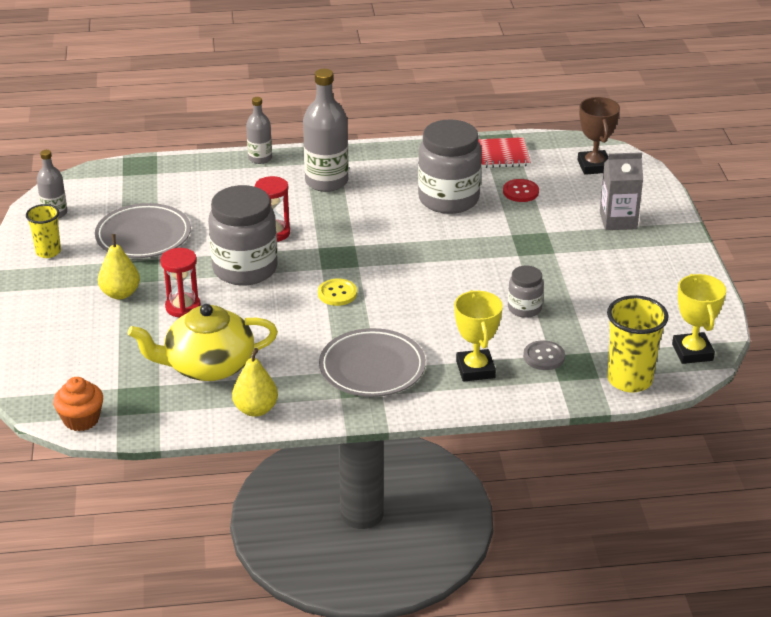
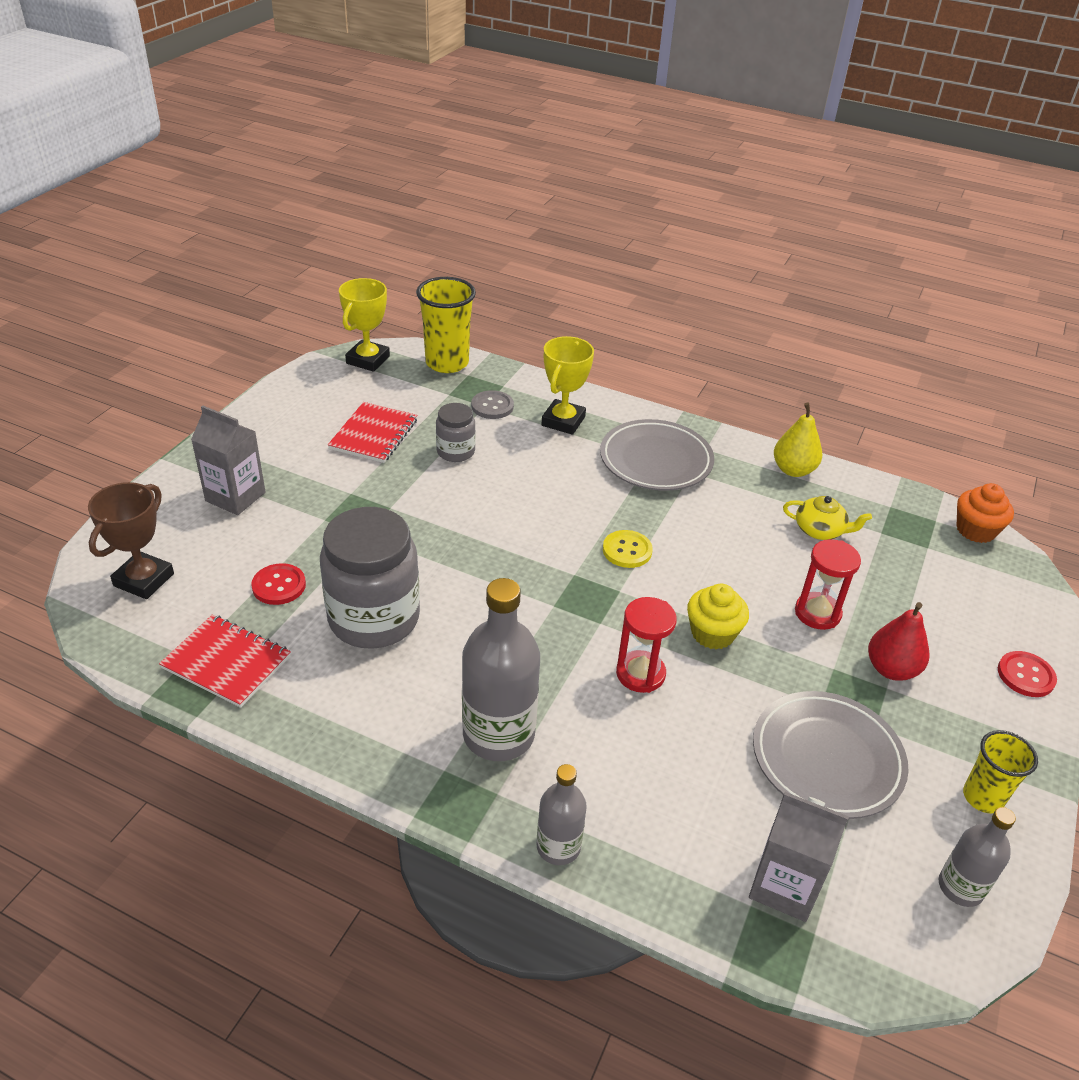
camera: 150 degrees left, 5 degrees up
yellow pear [98,234,140,299] -> red pear [868,602,929,681]
yellow teapot [128,304,278,381] -> yellow teapot [783,496,872,540], size x0.50
grey jar [208,185,278,285] -> yellow cupcake [687,584,749,650]
none -> red notebook [328,402,417,463]
none -> grey carton [749,792,849,922]
none -> red button [998,651,1057,697]

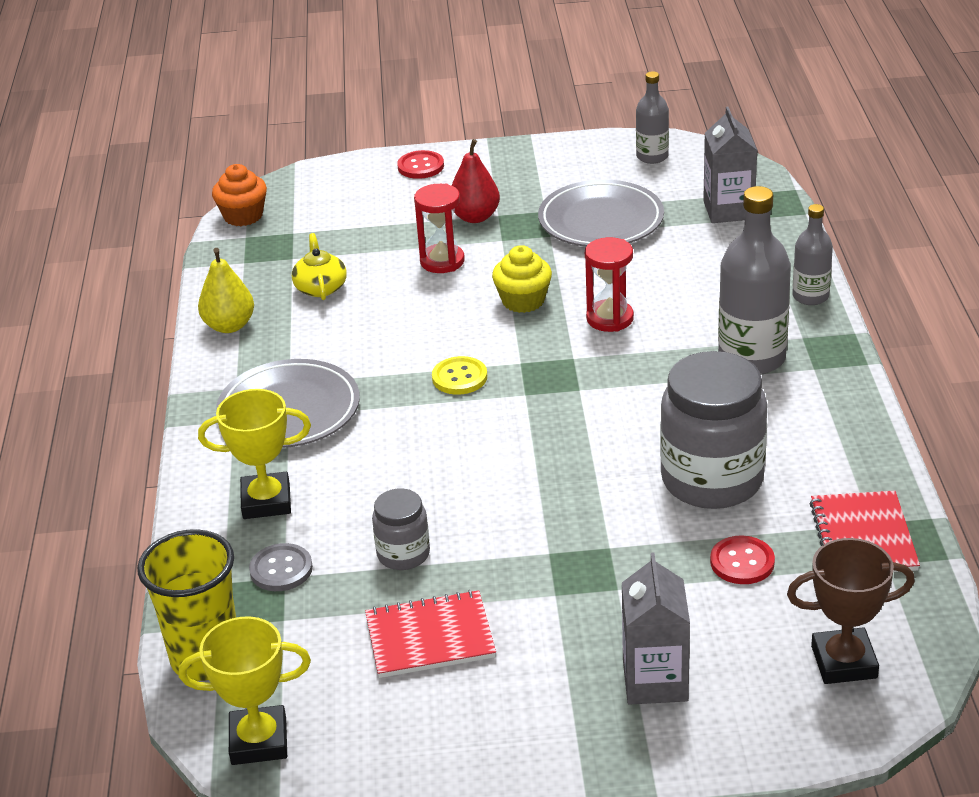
camera: 115 degrees left, 5 degrees down
yellow cup [963,730,1038,814] -> none

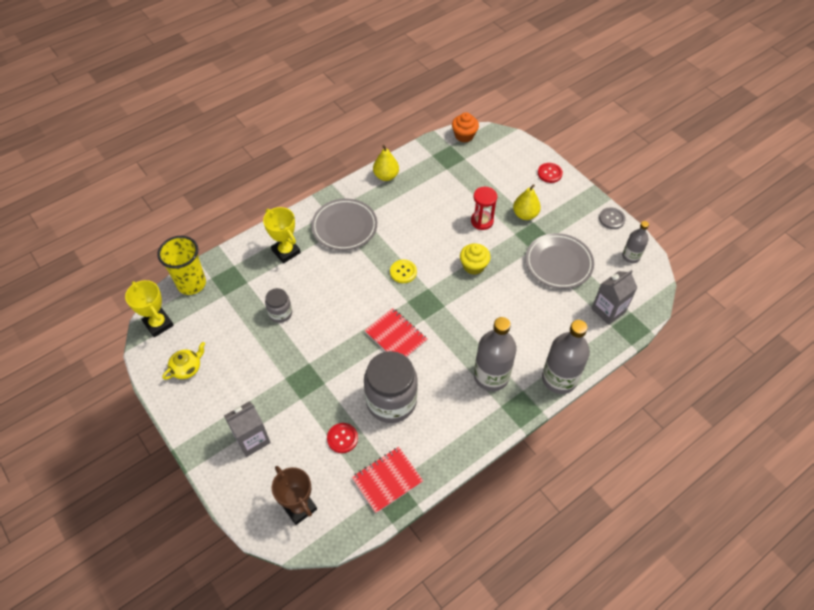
camera: 55 degrees right, 20 degrees up
grey button [249,543,313,591] -> grey button moved to [599,207,626,229]
yellow teapot [292,233,347,300] -> yellow teapot moved to [162,342,205,380]
red notebook [365,590,496,678] -> red notebook moved to [364,308,427,357]
red pear [451,139,500,223] -> yellow pear [513,184,541,220]
red hourglass [585,237,634,332] -> none
grey bottle [792,204,833,305] -> grey bottle [542,320,590,394], size x1.77

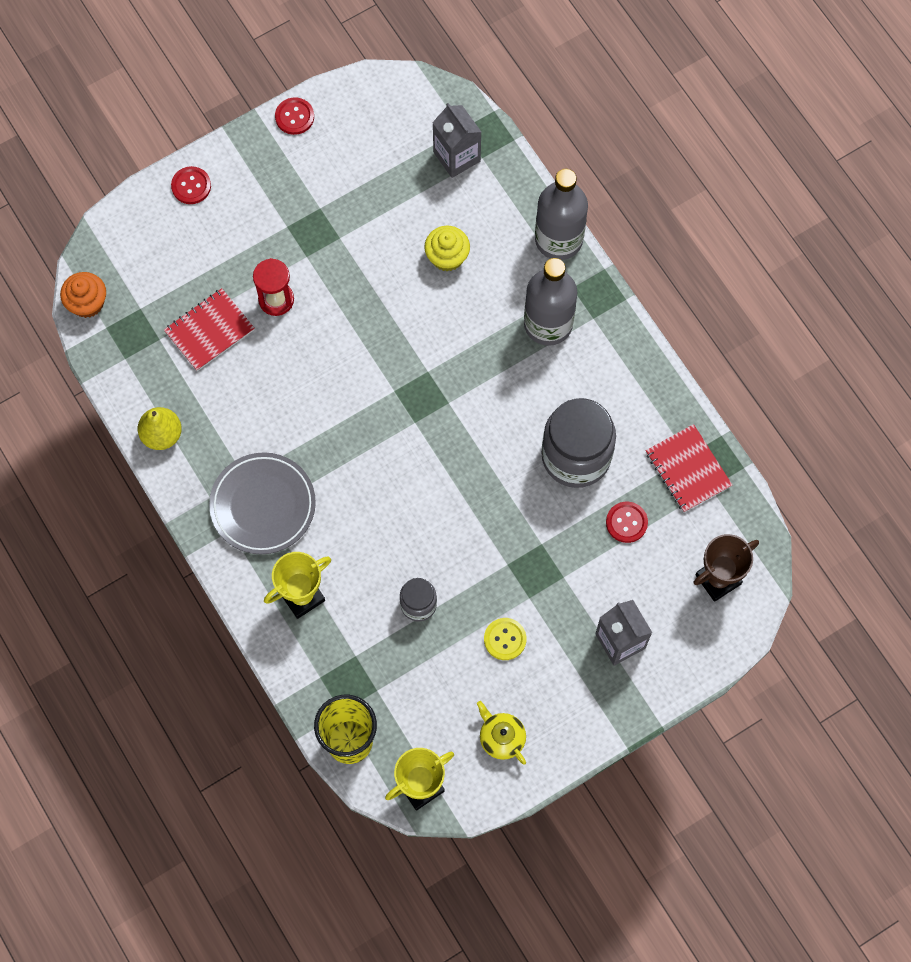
camera: 85 degrees left, 15 degrees up
red notebook [364,308,427,357] -> red notebook moved to [164,288,255,371]
yellow button [390,260,417,283] -> yellow button moved to [484,618,526,660]
yellow cupcake [460,243,491,275] -> yellow cupcake moved to [424,226,470,271]
yellow pear [513,184,541,220] -> none
grey plate [525,233,594,289] -> none
grey button [599,207,626,229] -> red button [275,98,314,135]
grey bottle [622,221,649,263] -> none

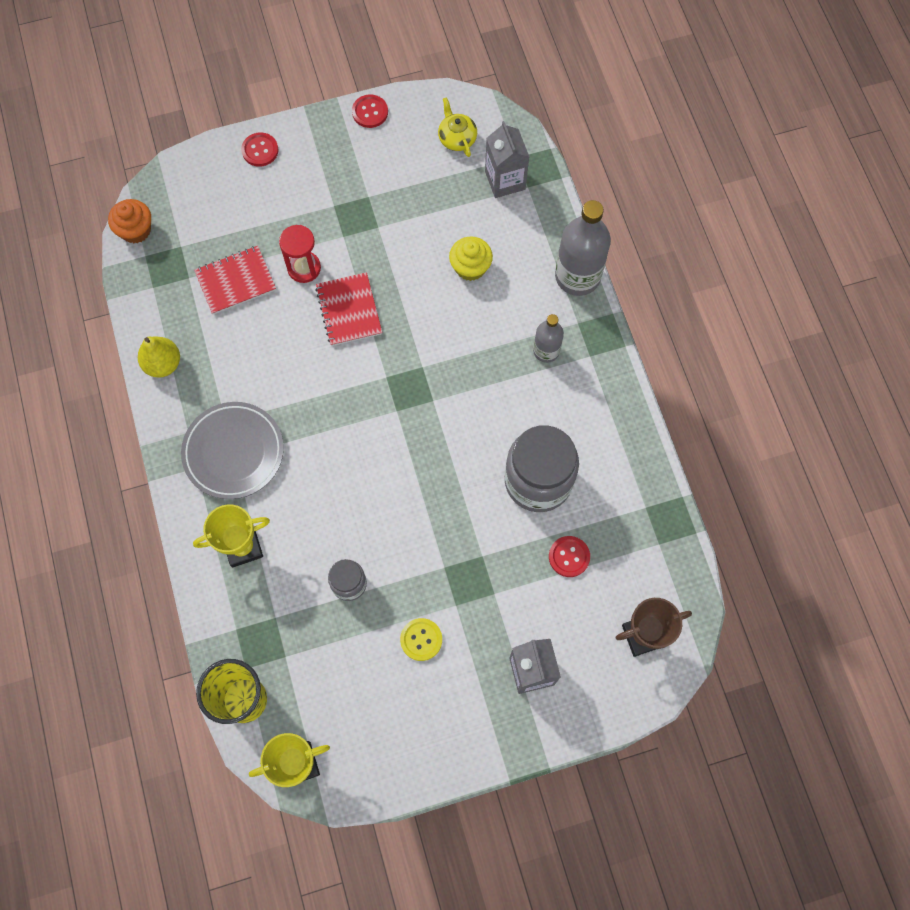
camera: 15 degrees right, 0 degrees up
yellow teapot [477,701,526,765] -> yellow teapot moved to [438,97,477,157]
grey bottle [524,258,577,346] -> grey bottle [533,314,564,363], size x0.56
red notebook [646,424,732,512] -> red notebook moved to [315,272,382,346]

